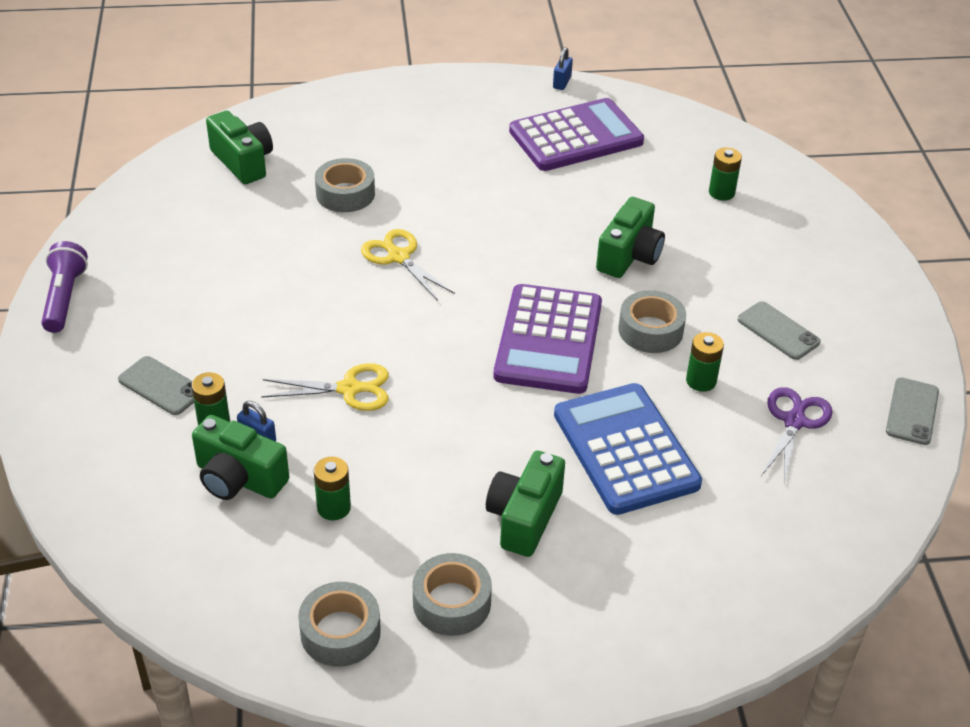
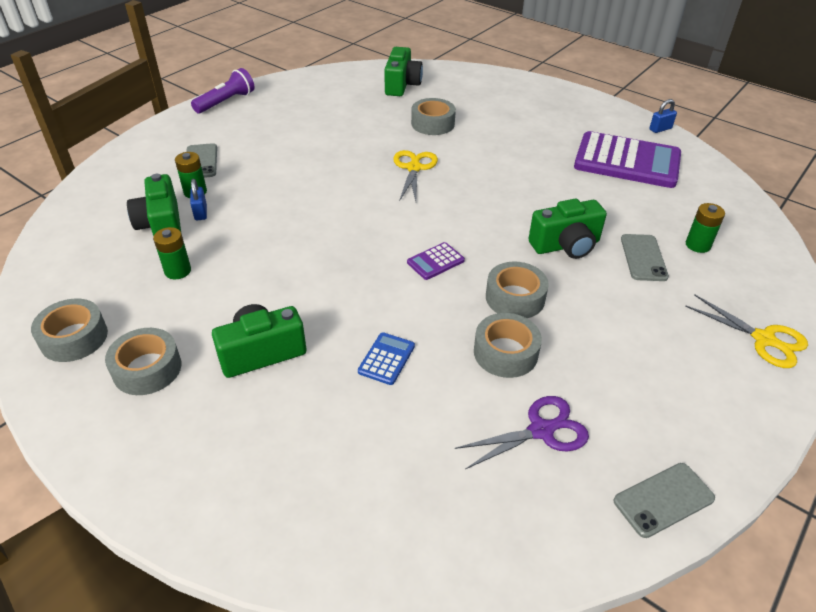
camera: 45 degrees right, 0 degrees up
yellow scissors [261,363,389,411] -> yellow scissors moved to [685,295,808,368]
purple calculator [493,284,602,394] -> purple calculator [407,242,465,280], size x0.43
blue calculator [554,383,702,515] -> blue calculator [358,332,415,385], size x0.43
green battery [686,332,724,392] -> grey tape [474,313,542,378]
grey phone [738,301,821,360] -> grey phone moved to [621,234,669,281]

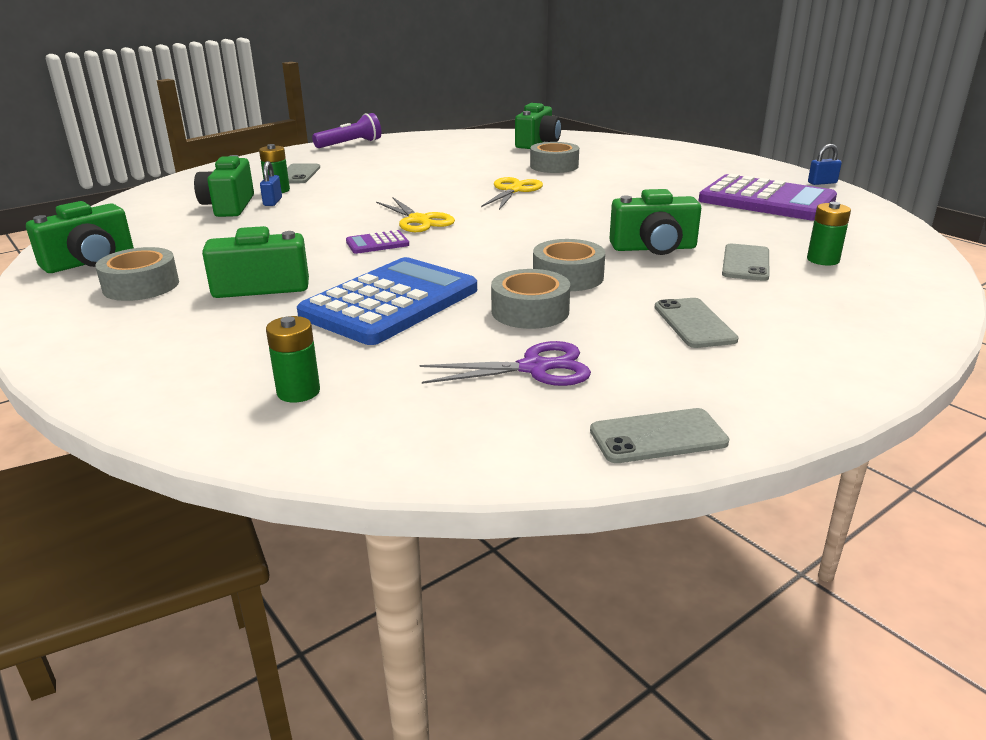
camera: 15 degrees right, 15 degrees down
grey tape [31,299,108,362] -> green camera [26,201,134,273]
green battery [153,227,191,279] -> green battery moved to [266,316,320,403]
blue calculator [358,332,415,385] -> blue calculator [297,257,477,345], size x2.35
purple calculator [407,242,465,280] -> purple calculator moved to [346,230,409,254]
yellow scissors [685,295,808,368] -> yellow scissors moved to [376,198,455,232]
none -> grey phone [654,298,739,348]

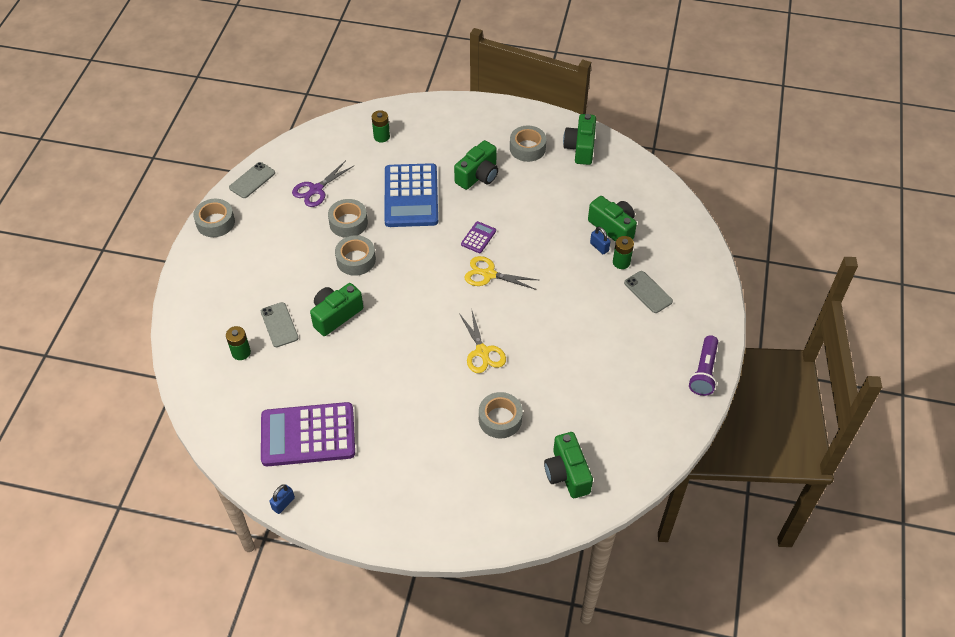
camera: 140 degrees right, 25 degrees up
grey phone [654,298,739,348] -> none
none -> grey tape [193,199,235,237]

